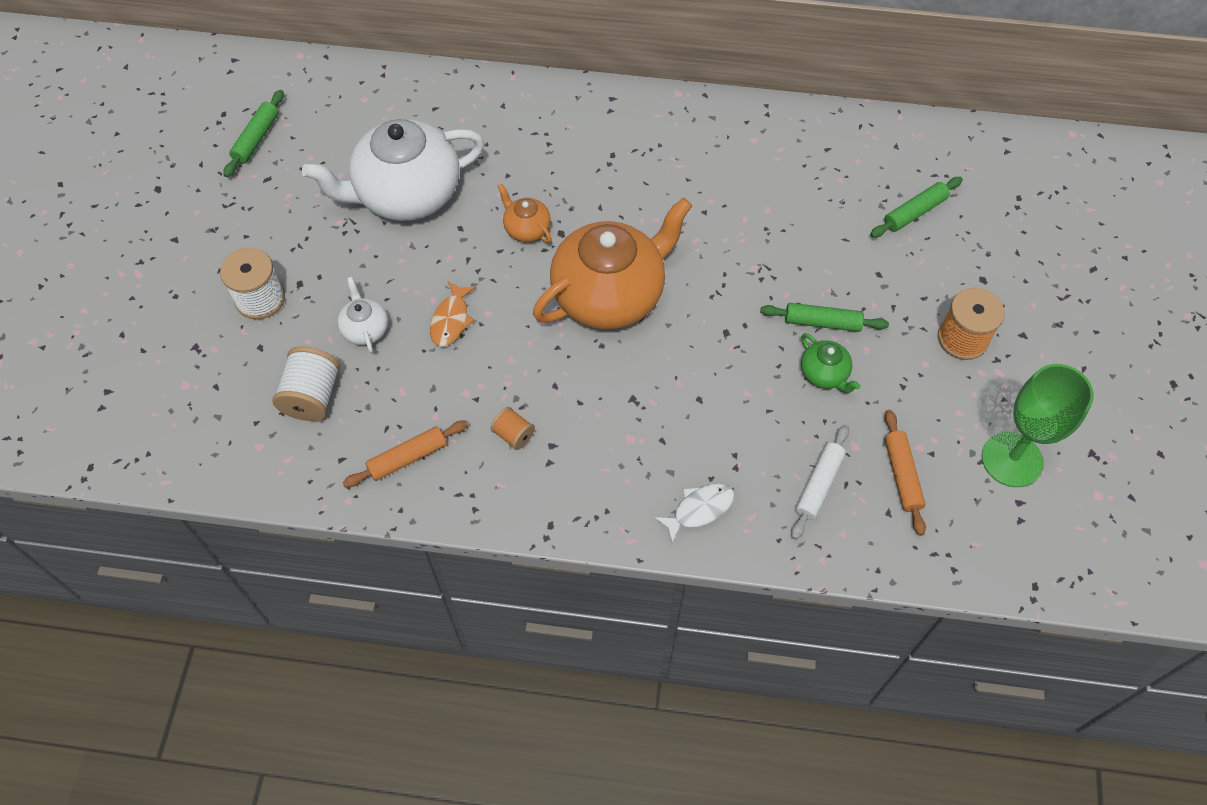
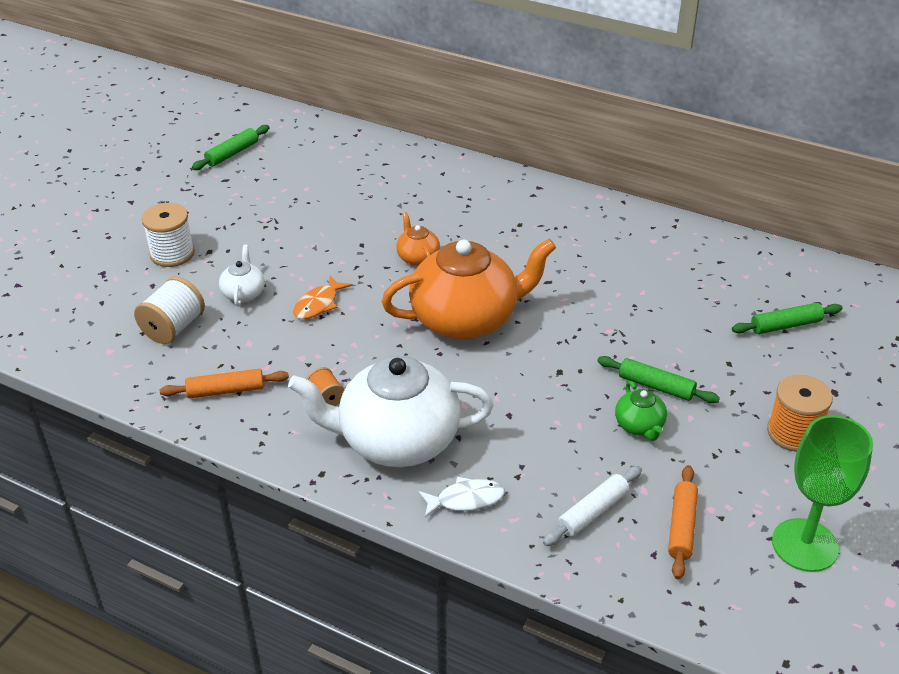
camera: 20 degrees right, 20 degrees down
white teapot [302,119,484,221] -> white teapot moved to [288,356,493,467]

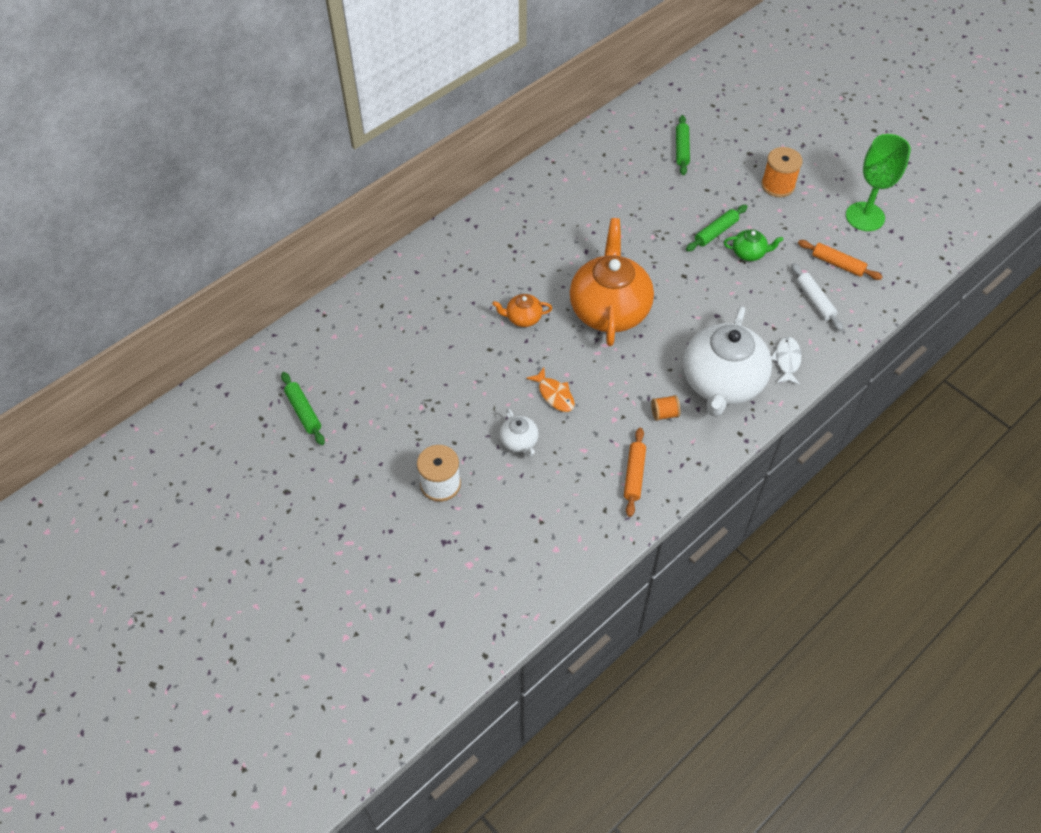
camera: 70 degrees left, 15 degrees up
white spool [134,276,205,344] -> none
white teapot [219,245,265,307] -> white teapot turned 135 degrees counterclockwise [500,408,539,457]

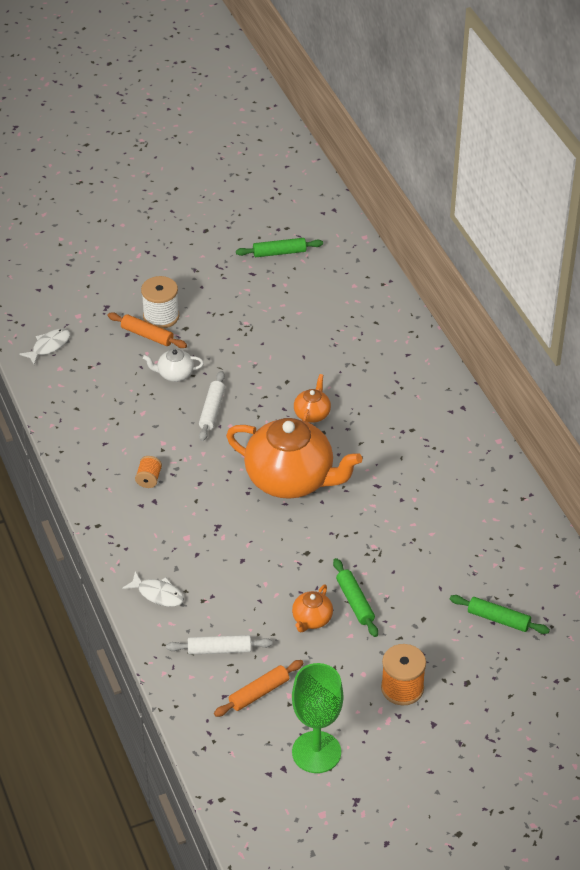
camera: 110 degrees right, 10 degrees down
orange fish [526,367,575,412] -> white rolling pin [199,371,225,441]
orange rolling pin [624,428,646,517] -> orange rolling pin moved to [108,313,187,348]
white teapot [683,306,772,417] -> none
green teapot [724,229,783,261] -> orange teapot [292,585,333,632]
none -> white fish [19,329,70,365]

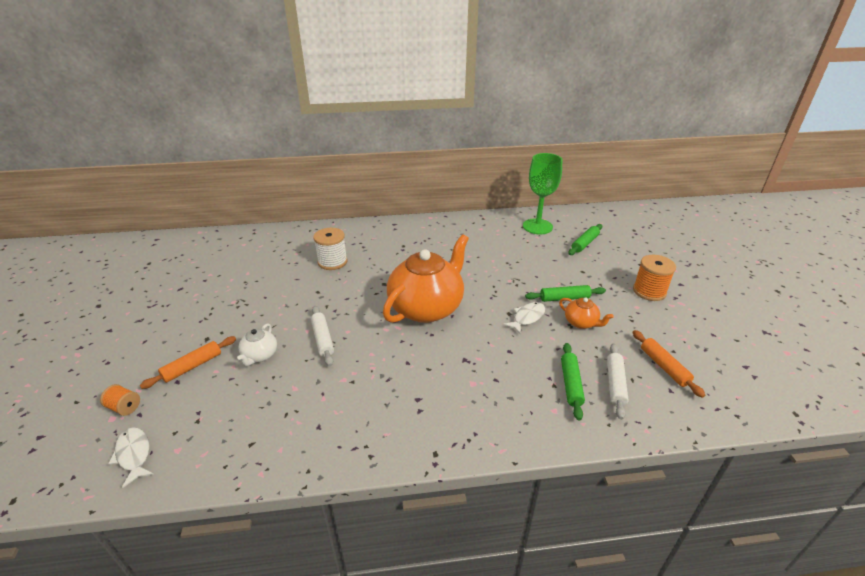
camera: 75 degrees left, 10 degrees down
white fish [123,571,184,607] -> white fish moved to [503,302,545,334]
orange spool [135,456,162,488] -> orange spool moved to [100,384,140,416]
white spool [141,276,179,329] -> white spool moved to [313,228,347,270]
white rolling pin [199,371,225,441] -> white rolling pin turned 45 degrees clockwise [311,306,334,366]
green rolling pin [236,238,323,257] -> green rolling pin moved to [561,343,585,420]
green goblet [292,663,343,773] -> green goblet moved to [523,153,562,234]
orange teapot [294,374,331,423] -> none

